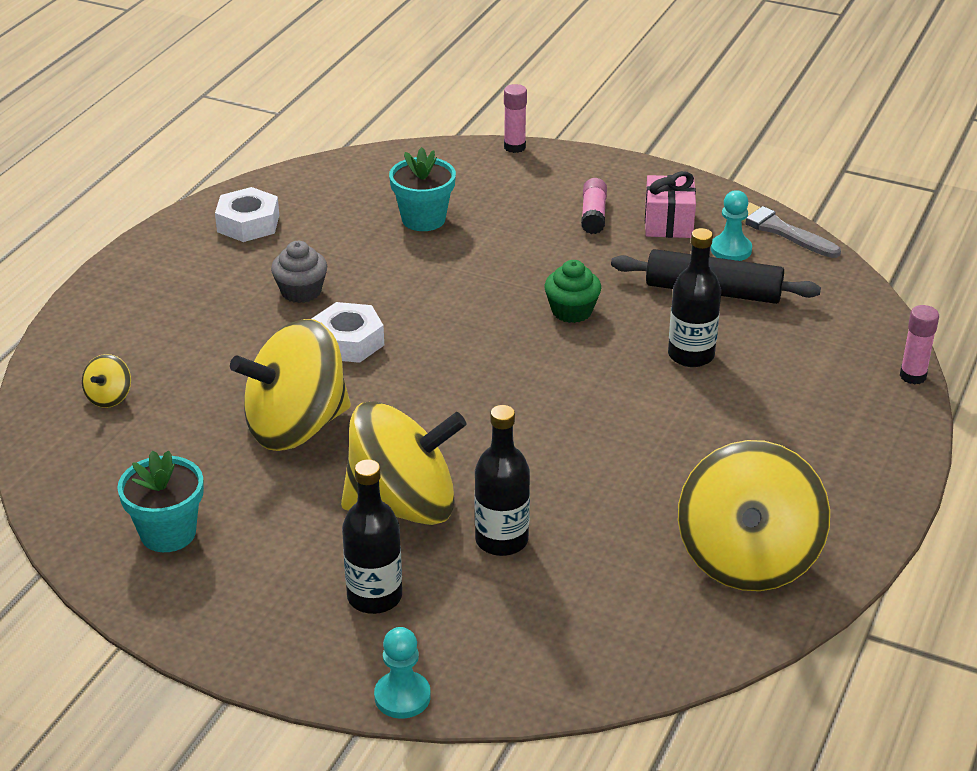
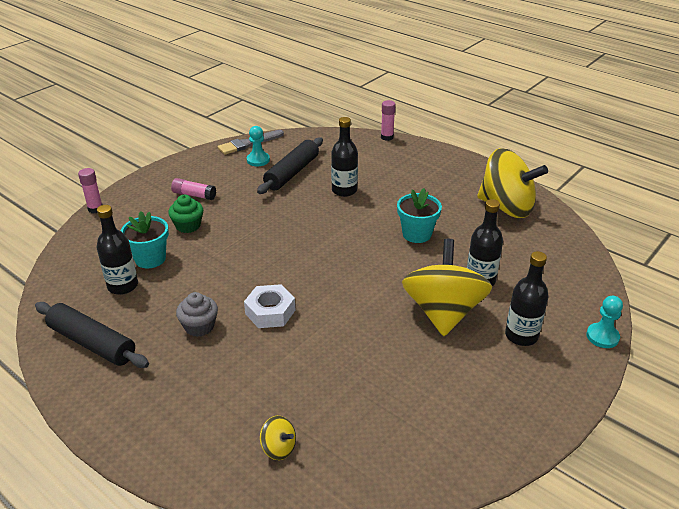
camera: 75 degrees left, 0 degrees up
turquoise flower pot [117,450,204,552] -> turquoise flower pot moved to [397,188,442,243]
white nut [215,187,279,242] -> black rolling pin [35,302,149,368]
yellow spinning top [230,319,351,451] -> none
green cupcake [544,260,601,323] -> green cupcake moved to [168,195,203,233]
pink gift [645,171,696,238] -> none
none -> black bottle [96,205,138,295]

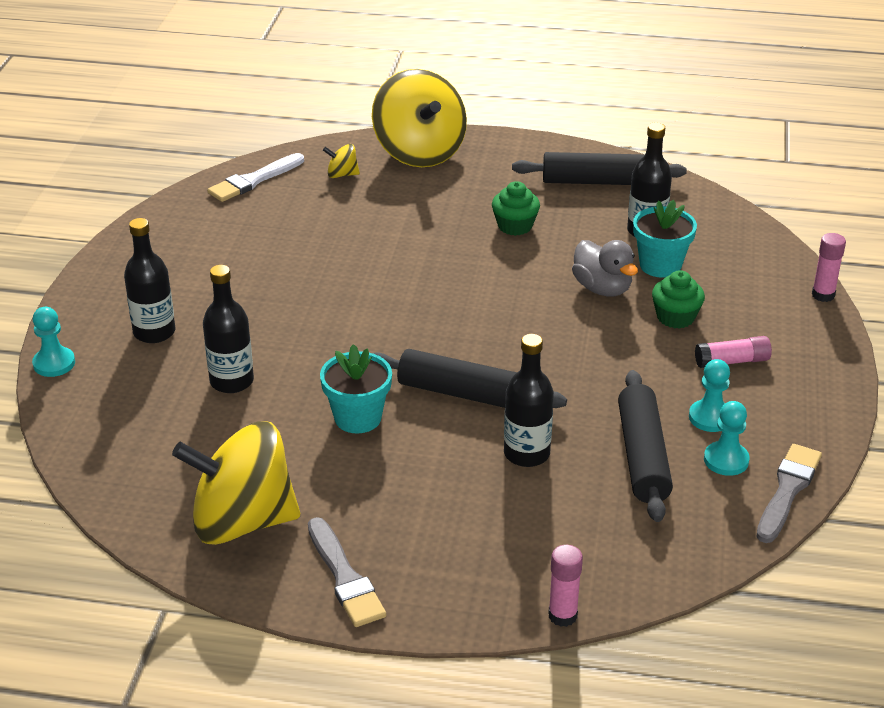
camera: 150 degrees right, 0 degrees up
grey cupcake [176,292,218,337] -> green cupcake [492,181,540,236]
white nut [244,284,295,328] -> none
yellow spinning top [402,239,492,336] -> yellow spinning top moved to [372,69,467,167]
none -> white brush [207,153,304,202]
none -> grey brush [308,517,386,627]
none -> black rolling pin [373,349,567,408]
none -> grey duck [572,240,638,296]
none -> turquoise pawn [689,359,730,432]

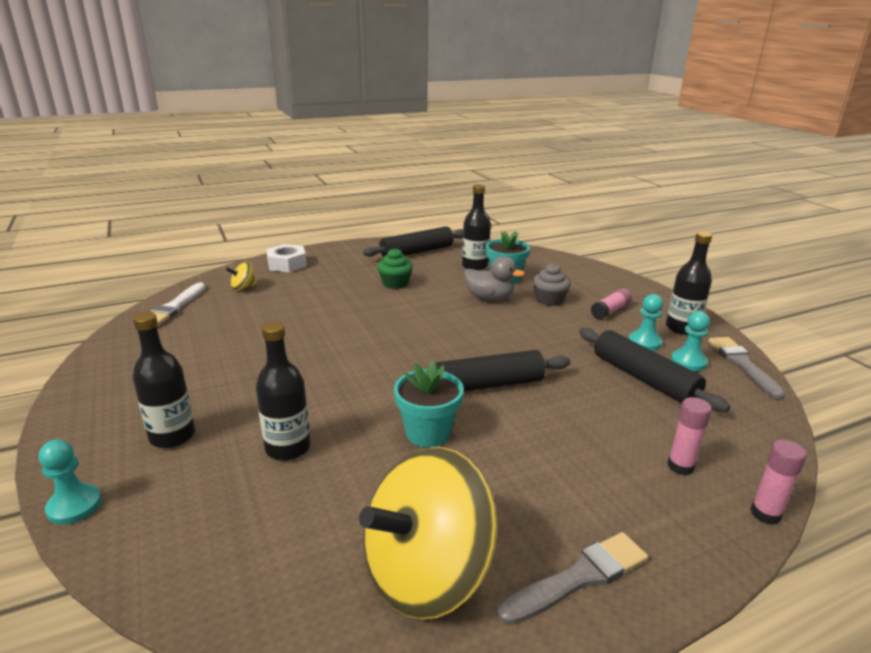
camera: 35 degrees left, 10 degrees down
grey brush [308,517,386,627] -> grey brush turned 60 degrees counterclockwise [497,532,648,625]
yellow spinning top [372,69,467,167] -> white nut [266,244,307,272]
black bottle [504,334,554,467] -> black bottle moved to [666,232,712,335]
green cupcake [652,270,705,329] -> grey cupcake [533,263,571,306]
pink glue stick [812,233,846,302] -> pink glue stick moved to [667,397,712,475]

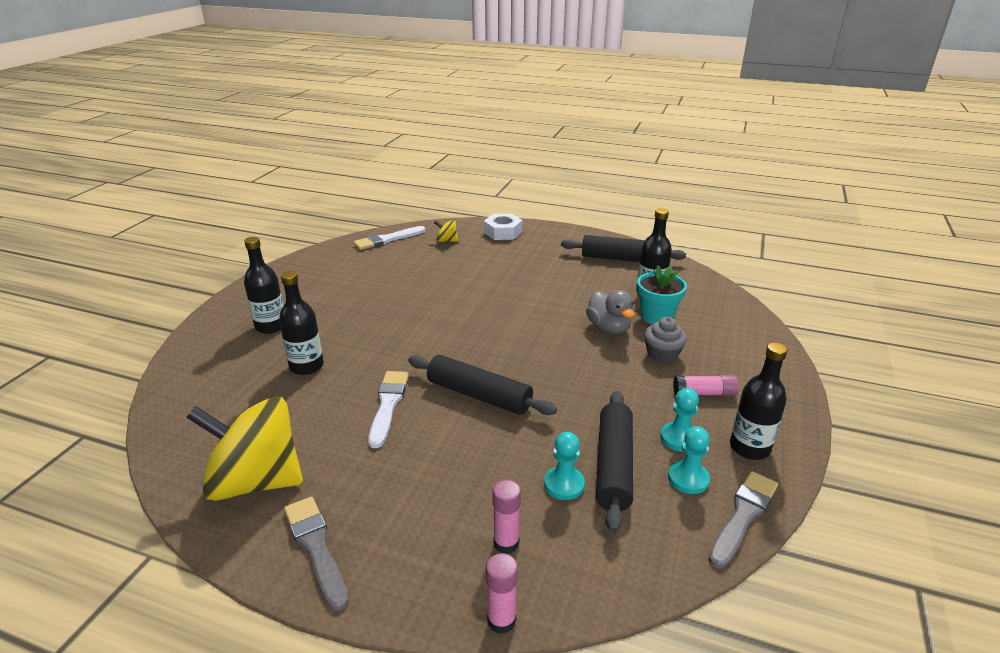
camera: 45 degrees right, 5 degrees up
turquoise pawn [39,440,102,525] -> turquoise pawn moved to [544,432,585,500]
green cupcake [377,248,413,289] -> none
turquoise flower pot [394,360,464,447] -> white brush [368,371,409,448]
grey brush [497,532,648,625] -> grey brush turned 135 degrees counterclockwise [284,497,349,611]

